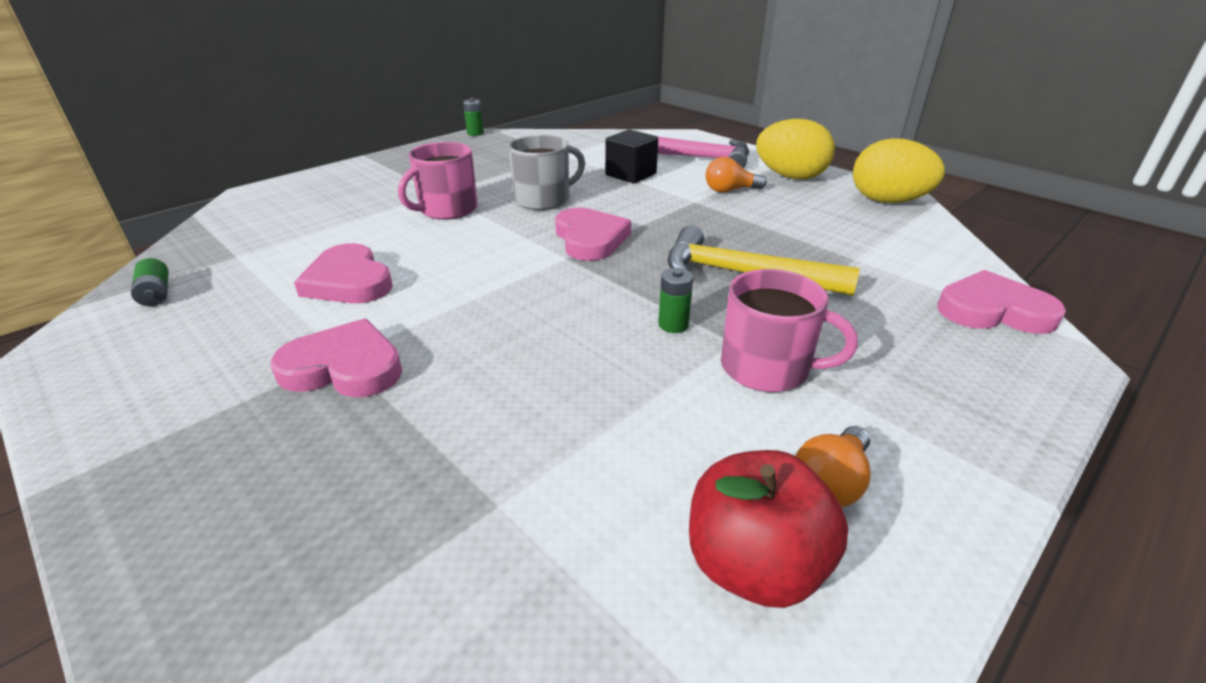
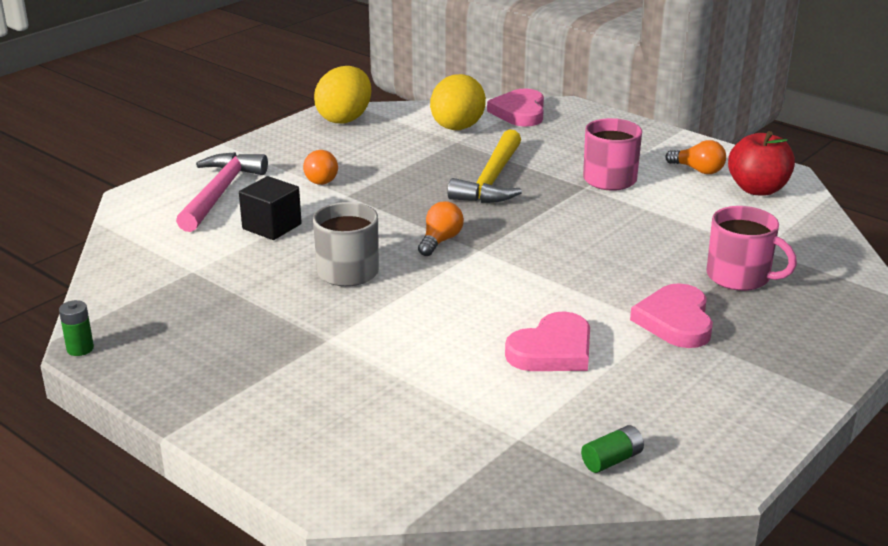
camera: 95 degrees left, 5 degrees down
pink mug [398,142,478,220] -> pink mug moved to [706,206,797,291]
pink heart [555,208,631,261] -> orange light bulb [418,201,464,256]
green battery [658,268,693,333] -> none
yellow egg [756,119,835,179] -> yellow egg moved to [430,74,486,130]

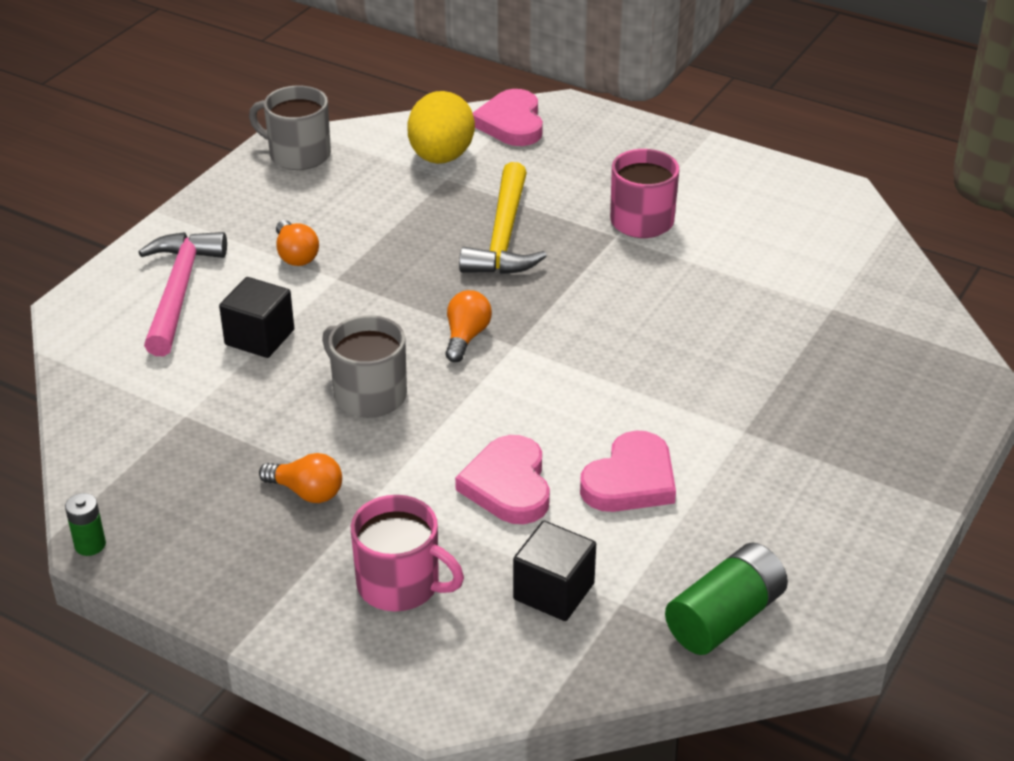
camera: 10 degrees left, 10 degrees up
yellow egg [314,66,371,123] -> grey mug [249,85,331,170]
green battery [581,425,644,473] -> green battery [665,543,788,655], size x1.90
pink heart [630,283,713,348] -> pink heart moved to [455,435,550,524]
orange light bulb [665,140,726,174] -> orange light bulb moved to [259,453,342,503]
pink mug [706,206,797,291] -> pink mug moved to [351,495,464,611]
red apple [728,131,795,196] -> none
none -> black cube [513,521,596,621]

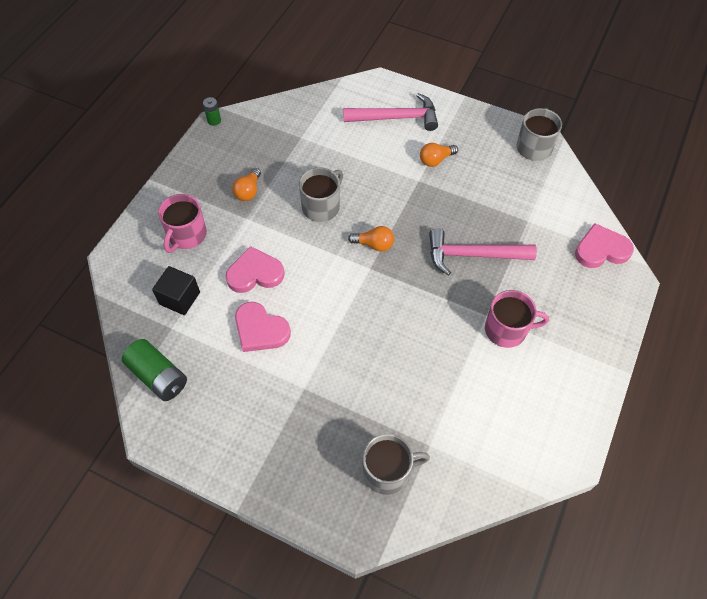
camera: 85 degrees right, 20 degrees up
black cube [219,277,294,358] -> none
yellow egg [407,91,475,164] -> none
yellow hammer [459,162,547,274] -> pink hammer [429,228,537,276]
none -> grey mug [363,434,430,495]

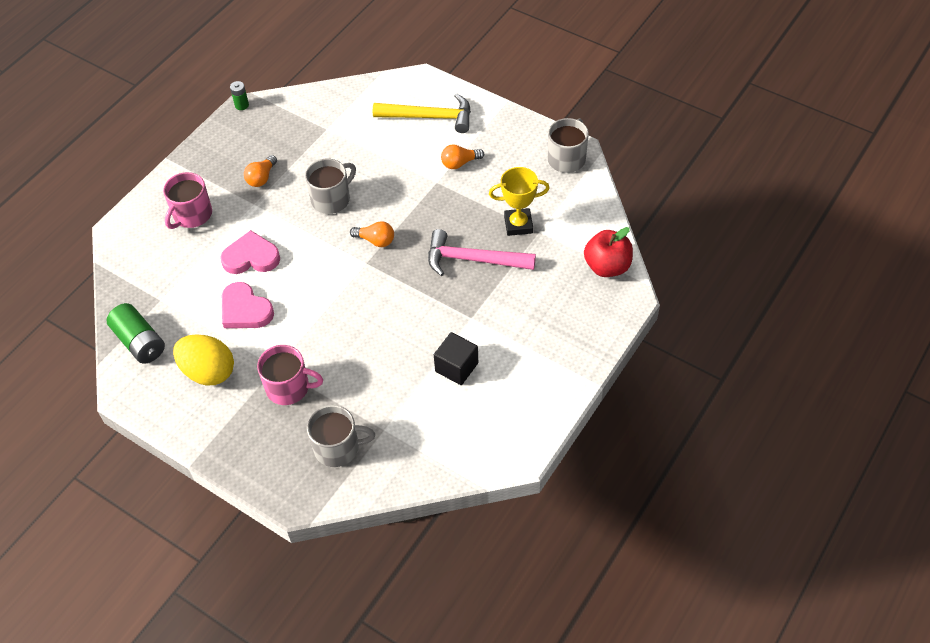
camera: 10 degrees right, 5 degrees down
black cube [152,266,200,315] -> black cube moved to [434,332,478,385]
pink hammer [343,93,438,131] -> yellow hammer [373,93,471,133]
pink mug [485,290,549,348] -> pink mug moved to [257,345,323,405]
pink heart [575,223,634,268] -> red apple [584,227,633,277]
none -> yellow egg [173,334,234,386]
none -> yellow trophy [489,167,550,236]

